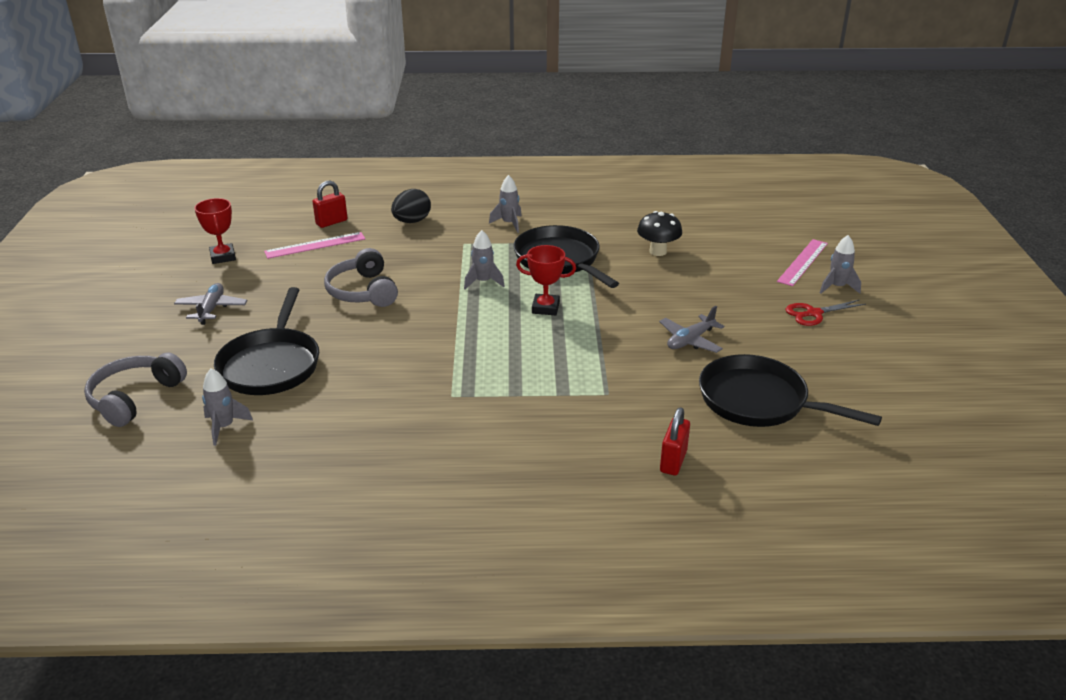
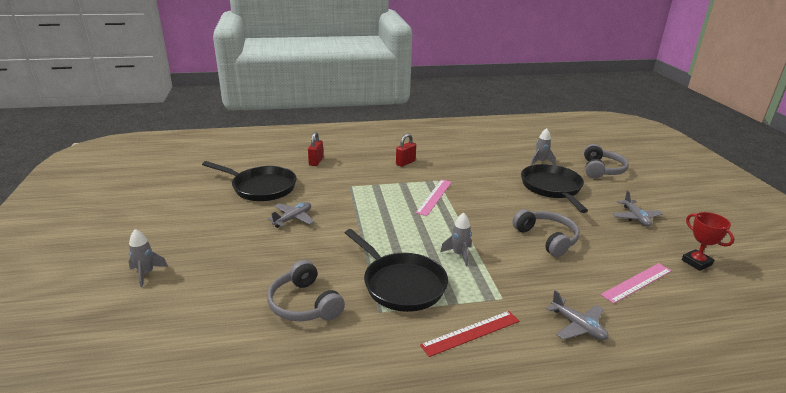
camera: 170 degrees right, 5 degrees down
red padlock [313,181,348,228] -> red padlock moved to [396,133,416,167]
black egg [391,189,431,223] -> grey plane [546,290,608,340]
grey rocket [489,175,522,233] -> red ruler [420,311,519,357]
red trophy [516,245,576,315] -> none
black mushroom [637,211,682,256] -> grey headphones [267,260,345,321]
pink ruler [777,239,828,286] -> pink ruler moved to [416,180,452,216]
red scissors [785,299,866,326] -> none

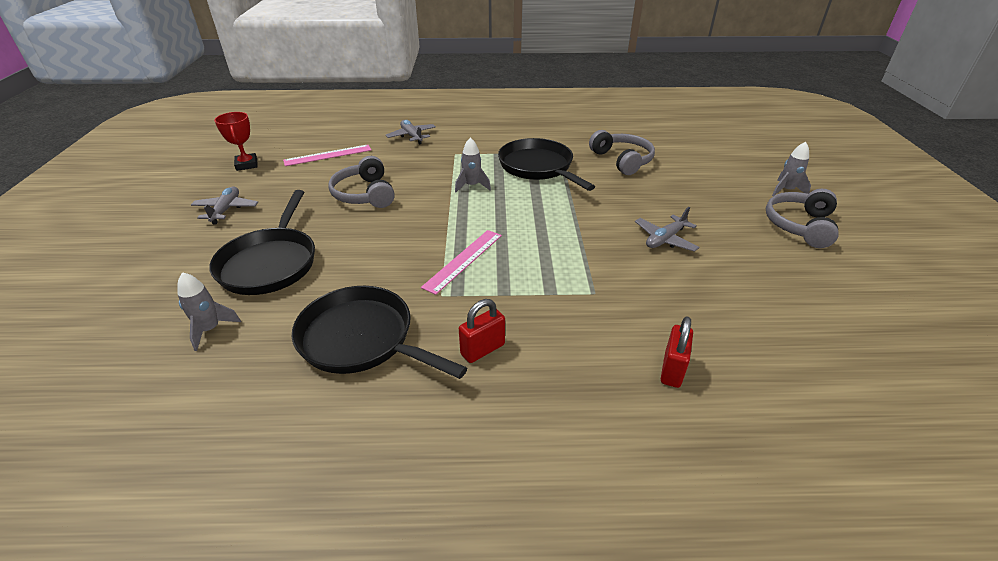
camera: 170 degrees left, 10 degrees up
black pan [202,161,297,201] -> black pan moved to [292,286,467,379]
red ruler [420,311,519,357] -> none
grey headphones [584,144,629,178] -> grey headphones moved to [766,189,839,248]

